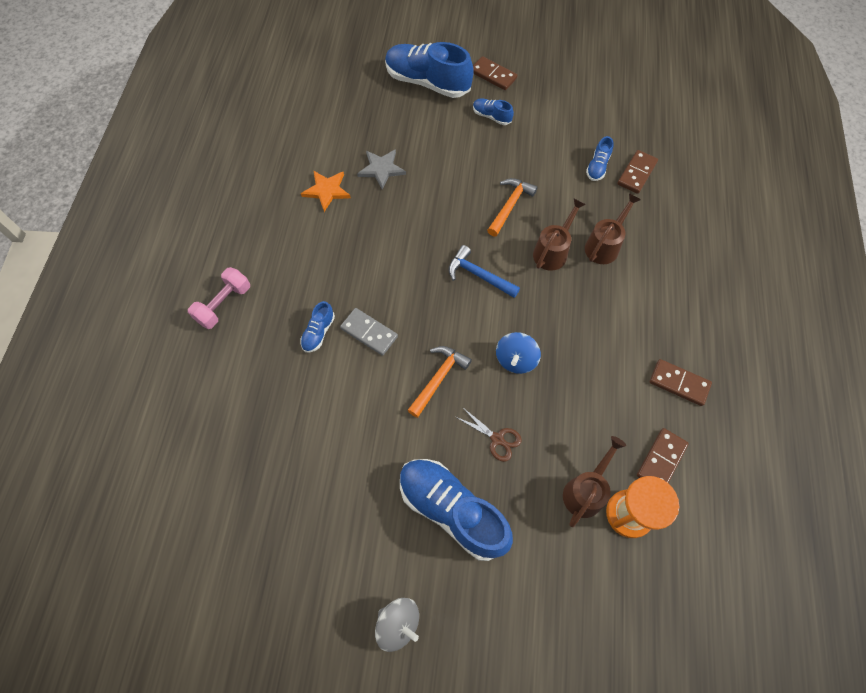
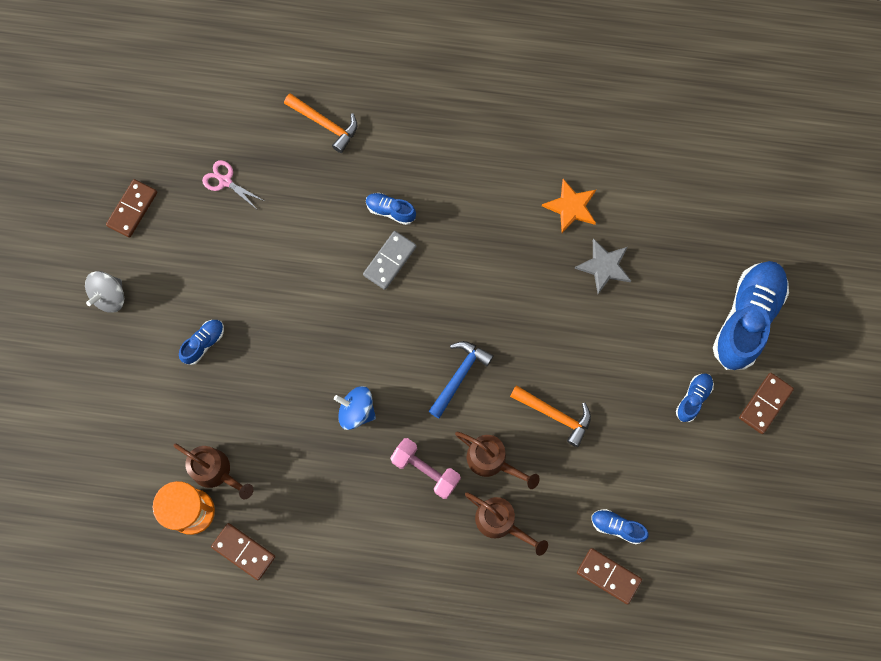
camera: 90 degrees right, 10 degrees up
pink dumbbell [188,267,250,329] -> pink dumbbell moved to [390,438,461,499]
blue shoe [400,459,513,561] -> blue shoe [179,320,224,365], size x0.46
orange hammer [407,346,472,418] -> orange hammer moved to [284,93,357,153]
brown scissors [456,407,522,462] -> none
brown domino [650,359,712,406] -> brown domino moved to [106,179,157,238]
none -> pink scissors [202,160,264,208]

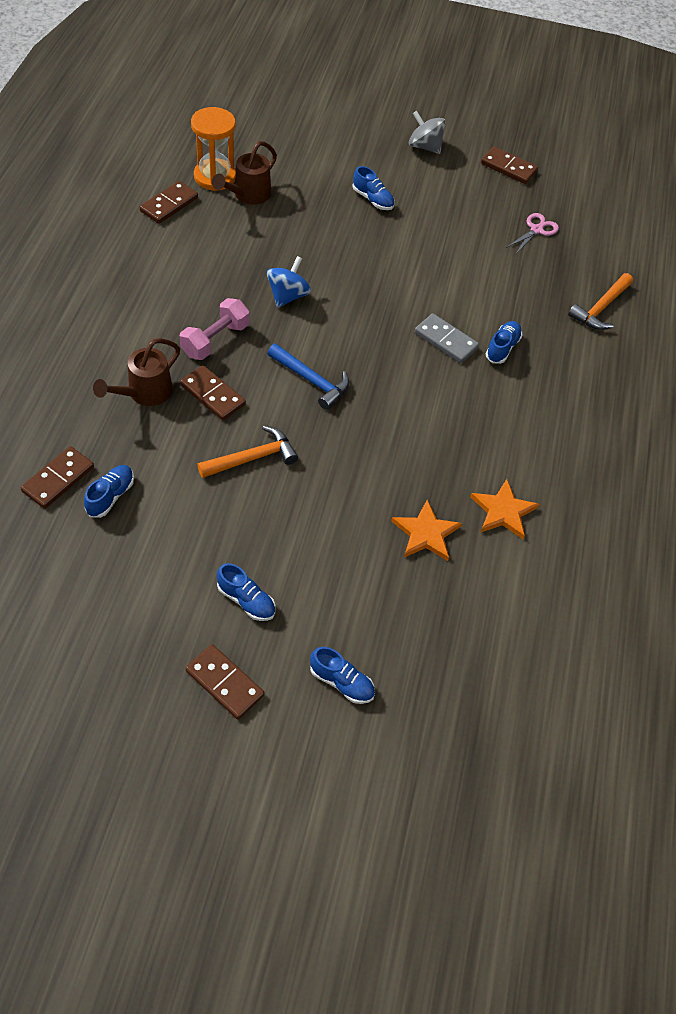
camera: 90 degrees right, 20 degrees down
brown watering can [455,432,540,489] -> brown domino [180,365,246,421]
orange hammer [510,385,591,447] -> orange hammer turned 150 degrees counterclockwise [197,425,298,478]
grey star [574,238,631,294] -> orange star [391,500,462,561]
blue shoe [713,261,789,370] -> blue shoe [310,647,375,704], size x0.46

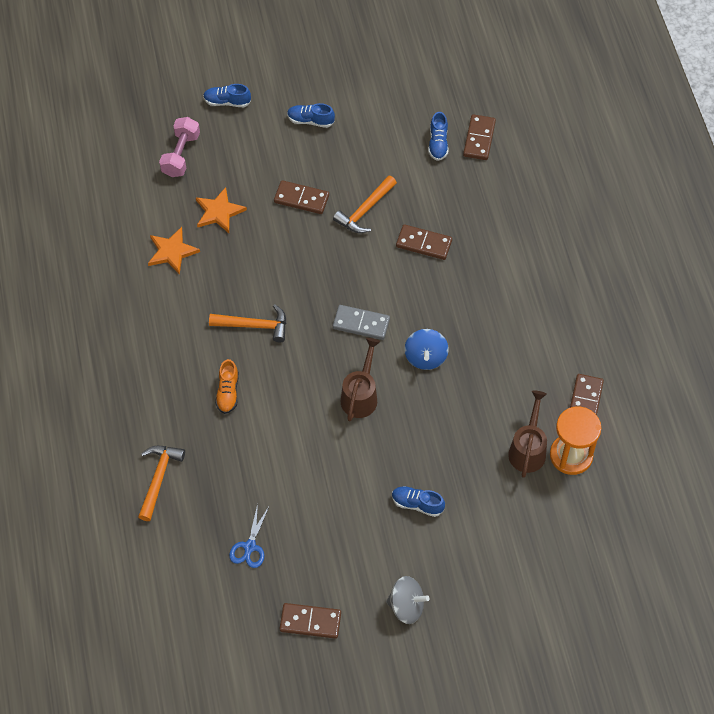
camera: 160 degrees right, 5 degrees up
brown watering can [93,338,180,406] -> brown watering can moved to [341,338,380,422]
pink dumbbell [180,298,249,360] -> pink dumbbell moved to [159,117,200,177]
brown domino [185,644,265,720] -> brown domino moved to [274,180,329,214]
blue hammer [267,343,349,410] -> none
grey domino [415,313,479,363] -> grey domino moved to [333,305,390,340]
blue shoe [486,321,522,364] -> orange shoe [215,359,239,414]
pink scissors [506,213,559,255] -> blue scissors [229,504,269,568]
none -> orange hammer [209,304,287,342]

